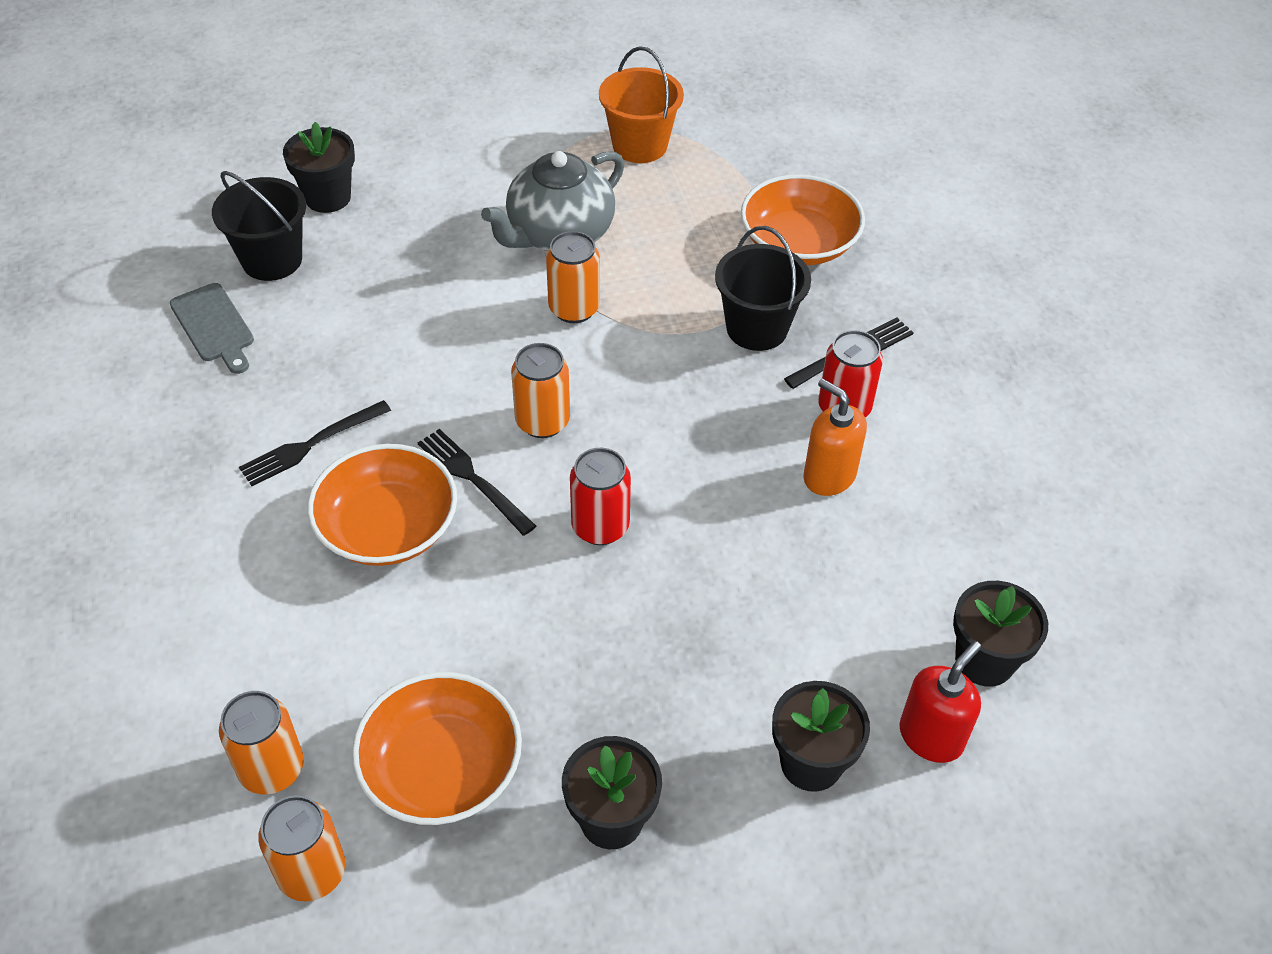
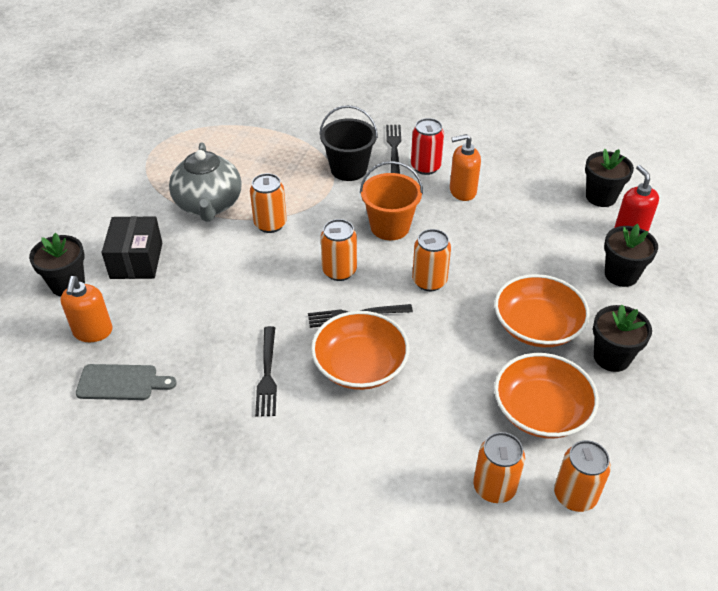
camera: 55 degrees left, 5 degrees down
black bucket [212,171,306,281] -> orange soap dispenser [60,276,113,342]
red can [570,448,631,545] -> orange can [412,229,451,291]
orange bucket [599,46,684,163] -> orange bucket moved to [360,161,423,240]
orange bowl [741,174,865,265] -> orange bowl moved to [494,274,590,347]
none -> black box [102,216,162,279]

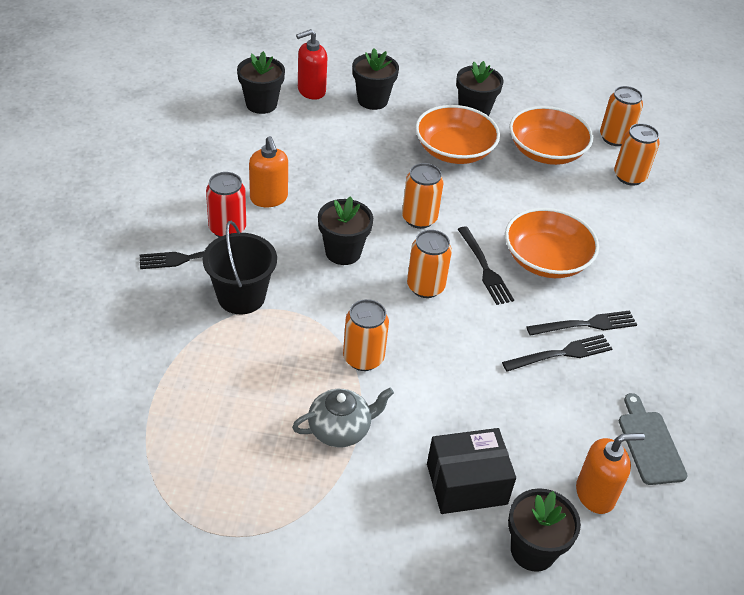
camera: 105 degrees left, 0 degrees up
grey teapot [169,142,242,222] -> grey teapot [292,388,394,447], size x0.64
orange bucket [360,161,423,240] -> black flower pot [318,196,373,265]
none -> black fork [502,334,612,372]

